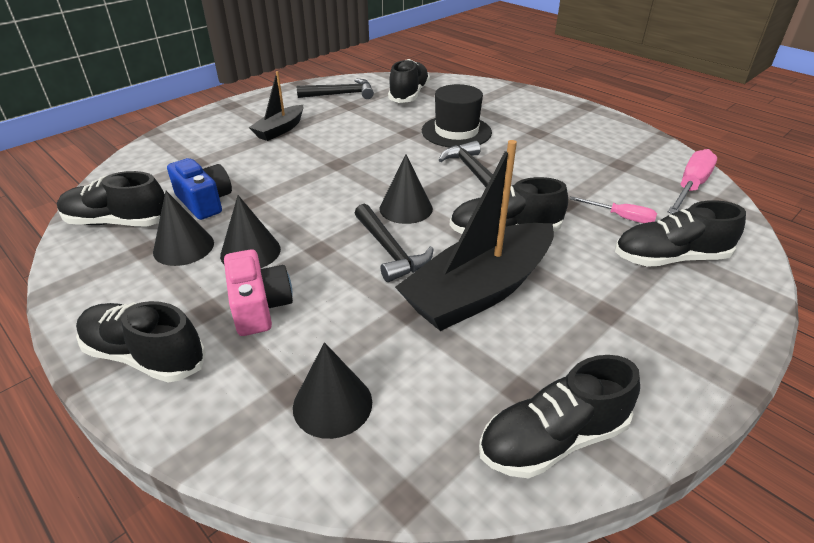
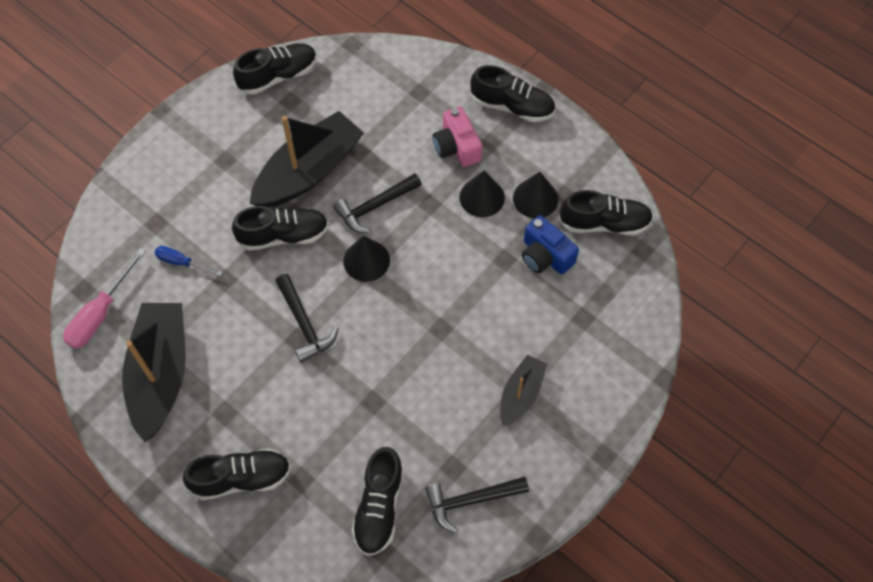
camera: 175 degrees right, 25 degrees up
black cone [293,342,372,439] -> none
black hammer [355,204,434,282] -> black hammer turned 90 degrees counterclockwise [333,173,422,233]
black hat [422,84,492,147] -> none
pink screwdriver [570,196,657,223] -> blue screwdriver [155,246,222,276]
black shoe [615,200,746,267] -> black shoe moved to [183,448,291,500]
none -> black boat [122,303,186,442]

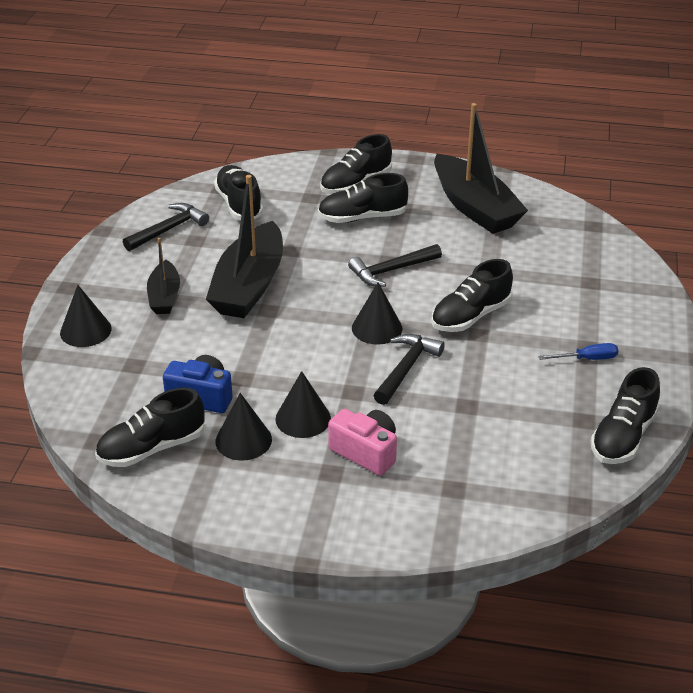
camera: 150 degrees right, 25 degrees down
pink screwdriver [63,248,146,349] -> none
blue screwdriver [155,246,222,276] -> blue screwdriver moved to [538,343,618,360]
black boat [250,111,364,208] -> black boat moved to [206,175,283,318]
black hammer [275,274,338,363] -> black hammer turned 60 degrees counterclockwise [348,244,442,287]
black shoe [470,65,555,122] -> black shoe moved to [318,173,408,223]
none -> black cone [60,285,112,347]

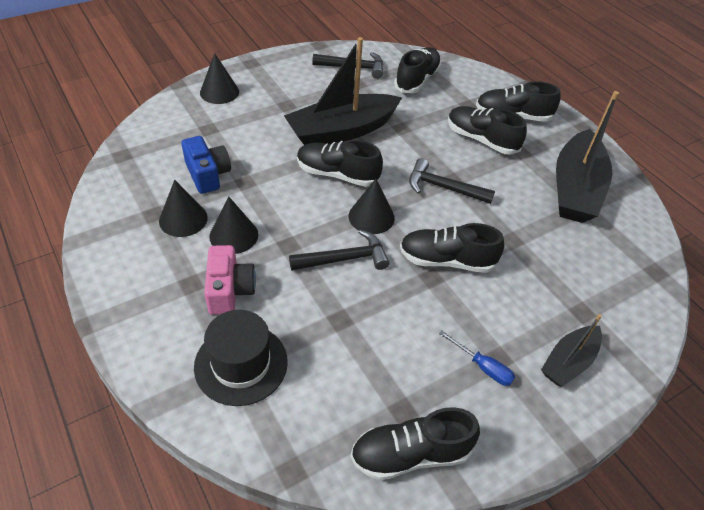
camera: 45 degrees right, 10 degrees up
black shoe [95,388,205,467] -> black shoe moved to [297,140,383,187]
black boat [147,238,180,314] -> black boat moved to [541,314,602,387]
none -> black hat [194,310,288,406]

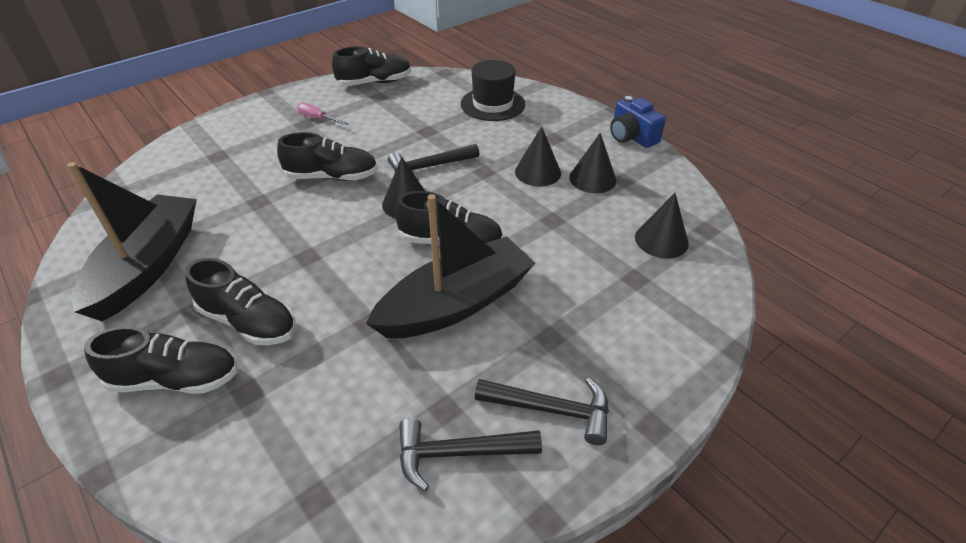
camera: 175 degrees right, 5 degrees down
blue camera [181,136,231,194] -> blue camera moved to [610,96,666,148]
black cone [200,53,239,104] -> black cone moved to [635,193,689,259]
pink camera [204,245,256,315] -> none
black shoe [394,47,441,93] -> none
black hammer [409,158,495,204] -> black hammer moved to [475,378,609,445]
blue screwdriver [439,330,515,386] -> pink screwdriver [297,102,349,125]
black boat [541,314,602,387] -> none

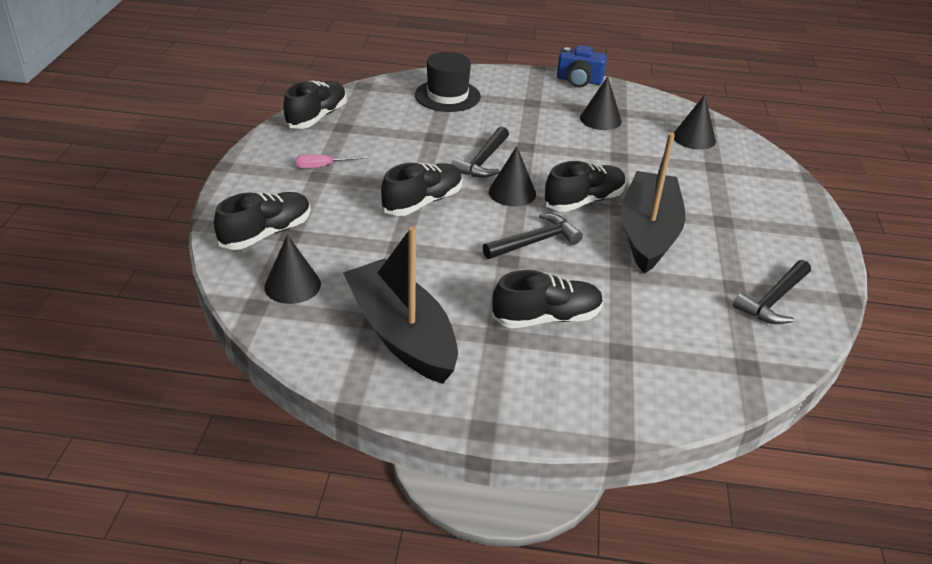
camera: 45 degrees left, 5 degrees down
black shoe [84,326,238,394] -> black shoe moved to [214,192,311,250]
black hammer [475,378,609,445] -> black hammer moved to [483,213,583,259]
black cone [515,126,561,186] -> black cone moved to [264,235,321,304]

